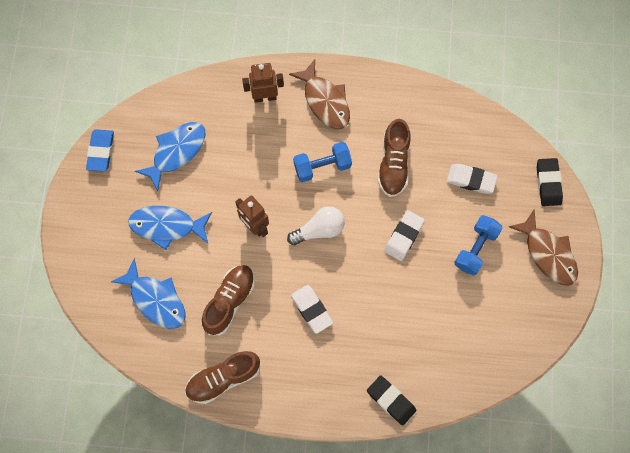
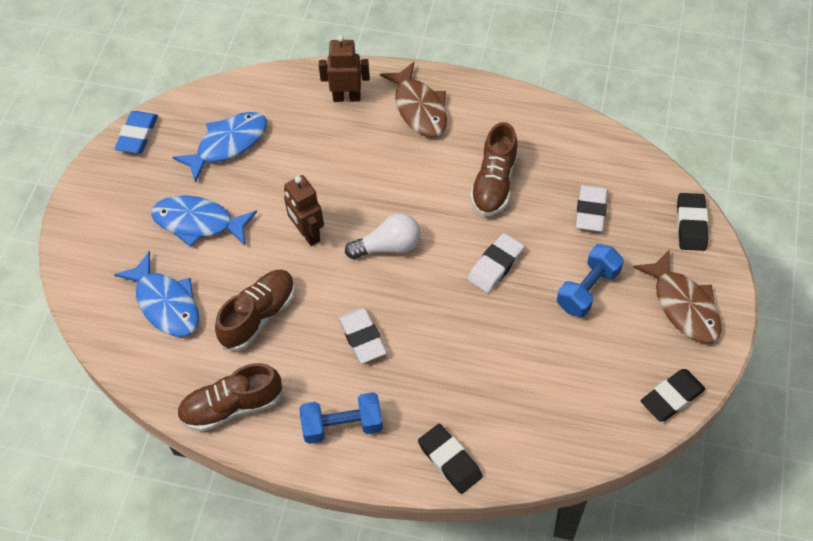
camera: 10 degrees right, 15 degrees down
blue dumbbell [293,142,352,182] -> blue dumbbell moved to [299,392,383,444]
white eraser [447,164,498,194] -> white eraser turned 75 degrees clockwise [576,184,607,232]
none -> black eraser [641,369,705,422]

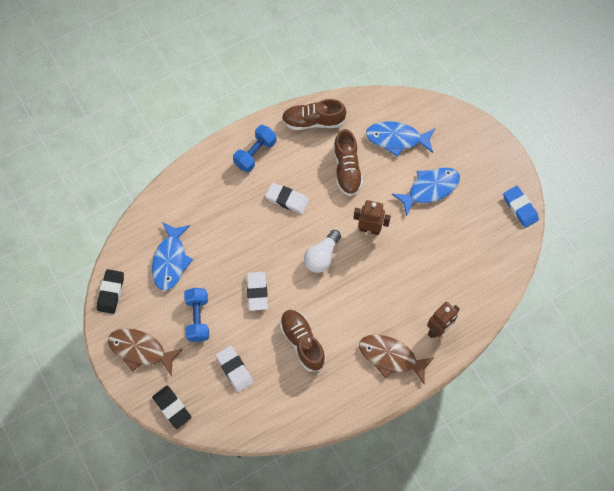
camera: 135 degrees right, 10 degrees up
blue fish [172,112,267,183] -> blue fish moved to [152,222,193,291]
brown shoe [177,363,283,432] -> brown shoe turned 120 degrees counterclockwise [282,99,346,130]
black eraser [418,424,483,494] -> none

